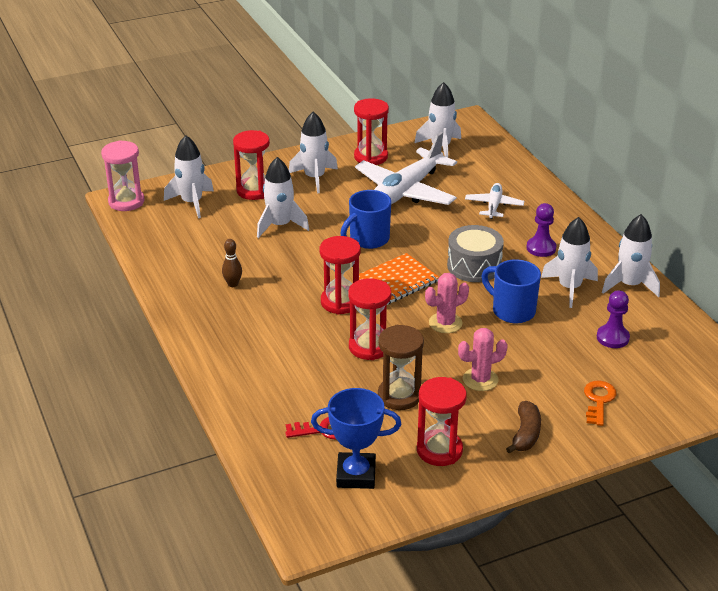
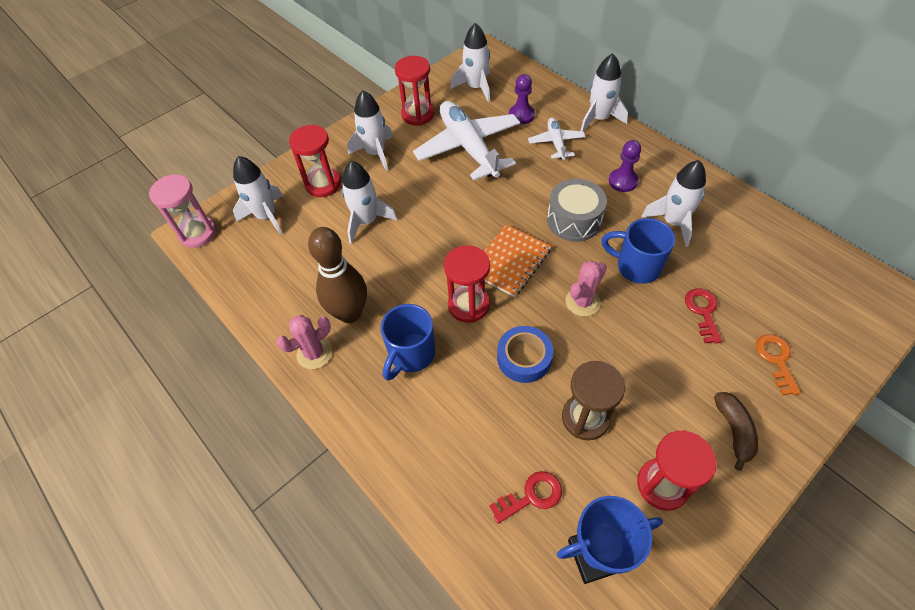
camera: 15 degrees left, 20 degrees up
brown bowling pin [222,239,242,287] -> brown bowling pin [308,227,367,323], size x2.18
blue mug [340,190,391,249] -> blue mug moved to [381,304,435,380]
red hourglass [348,278,391,360] -> blue tape [497,326,553,383]
white plane [355,132,457,205] -> white plane turned 135 degrees clockwise [413,101,520,180]
pink cactus [458,328,508,391] -> pink cactus moved to [276,315,332,369]
purple pawn [597,290,630,348] -> purple pawn moved to [509,74,535,124]
white rocket [602,214,660,297] -> white rocket moved to [580,53,628,132]
none -> red key [685,289,722,343]

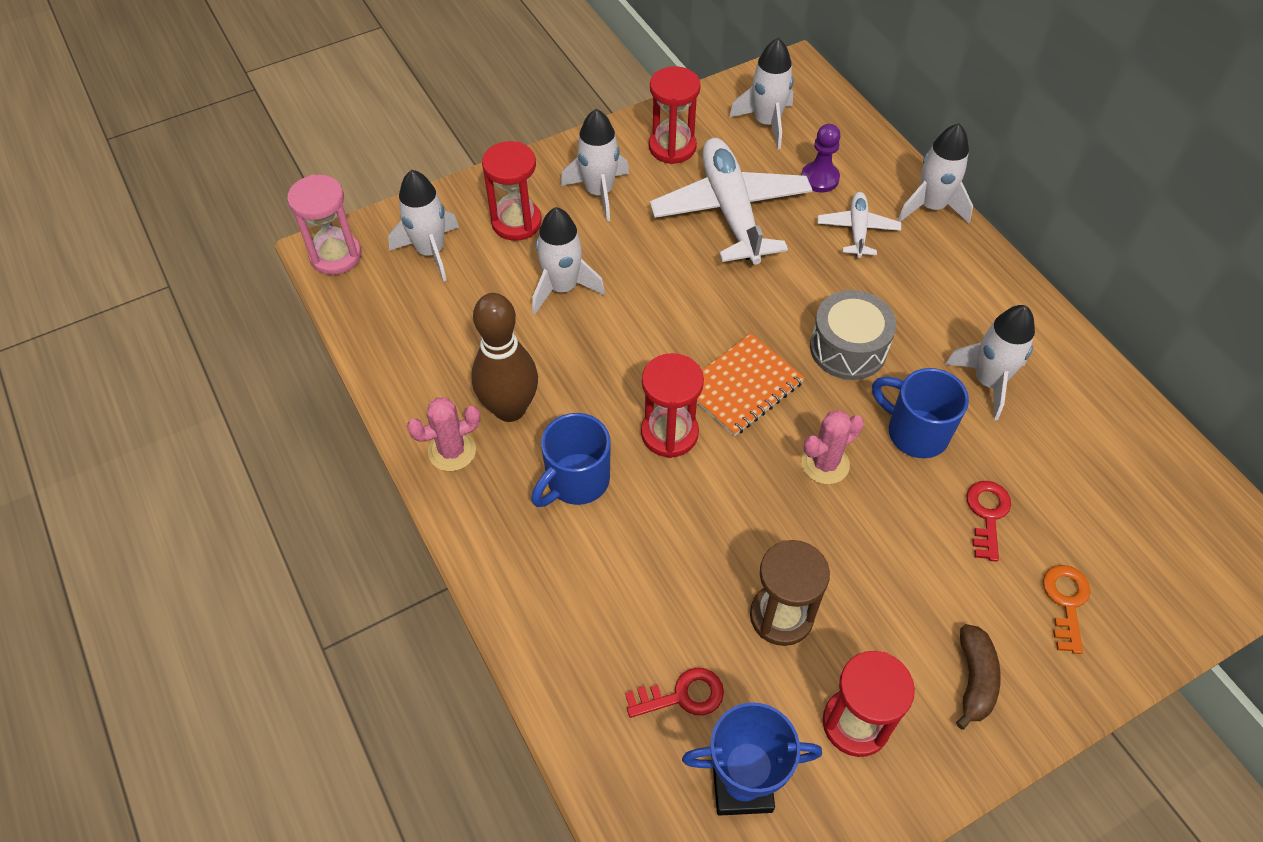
camera: 10 degrees right, 0 degrees up
blue tape [497,326,553,383] -> none
purple pawn [609,140,641,192] -> none

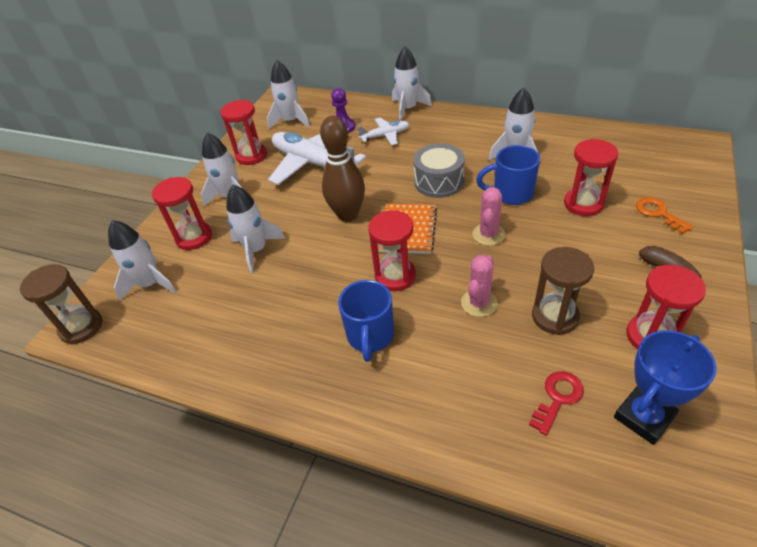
camera: 35 degrees left, 10 degrees down
pink hourglass [287,175,361,275] -> brown hourglass [20,264,103,345]
pink cactus [407,397,480,471] -> pink cactus moved to [461,255,498,317]
brown bowling pin [471,293,538,422] -> brown bowling pin moved to [320,116,365,222]
white plane [817,192,901,258] -> white plane turned 105 degrees clockwise [357,117,409,145]
red key [966,481,1011,562] -> red hourglass [564,139,618,216]

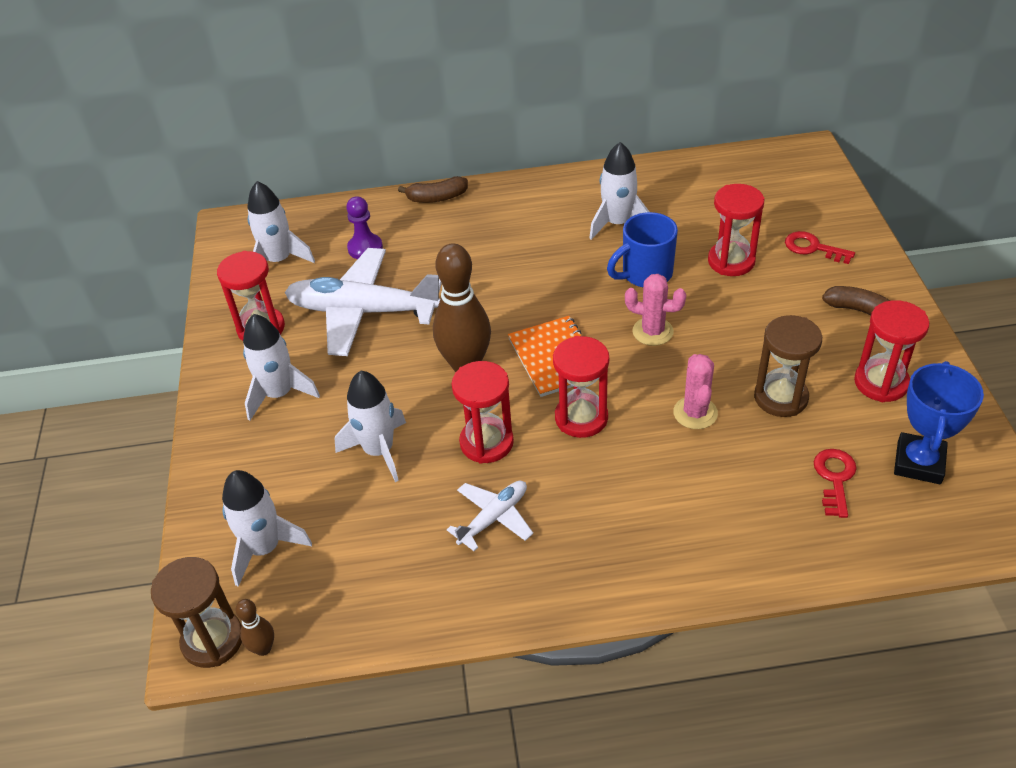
camera: 30 degrees left, 0 degrees up
red hourglass [152,177,212,250] -> red hourglass moved to [452,361,514,464]
blue mug [338,280,394,362] -> none
white plane [357,117,409,145] -> white plane moved to [447,481,533,551]
white rocket [392,47,432,121] -> brown banana [398,176,468,203]
grey drum [413,143,465,198] -> none
pink cactus [472,187,505,246] -> pink cactus turned 60 degrees counterclockwise [625,274,686,346]
orange key [636,197,693,234] -> red key [785,231,855,264]
none -> brown bowling pin [235,599,274,656]

